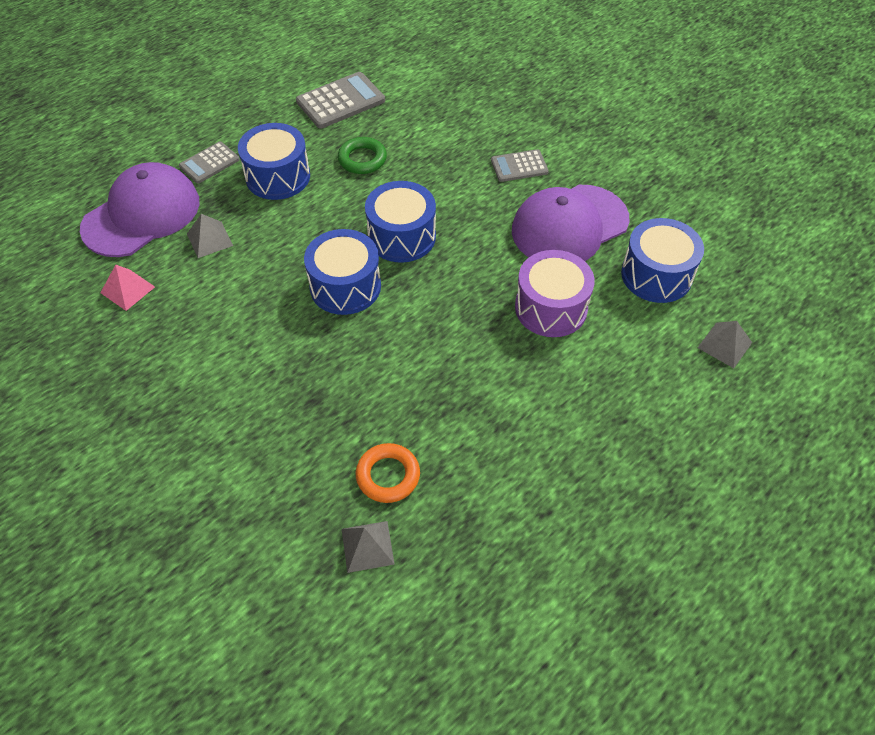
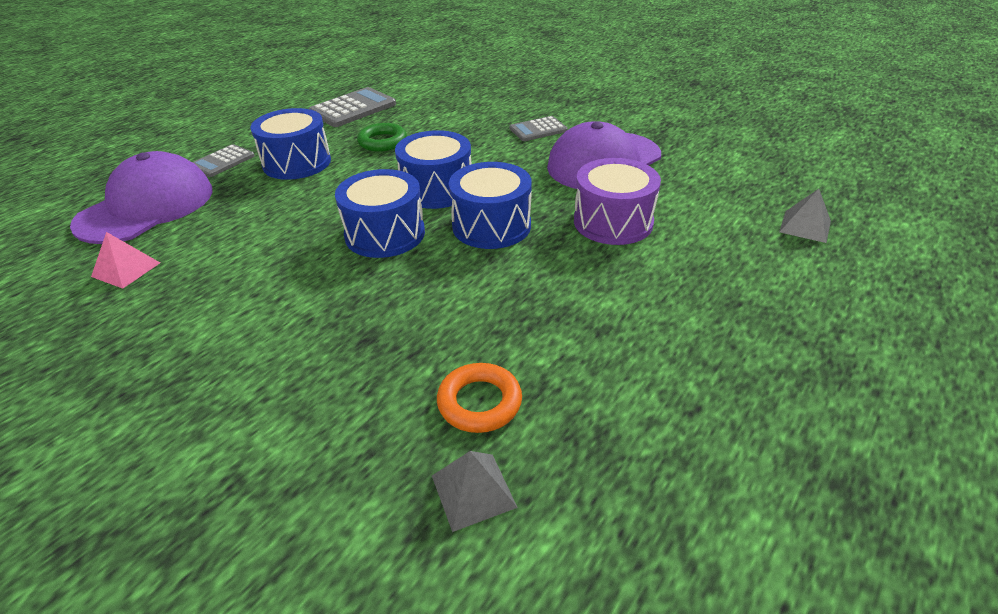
camera: 10 degrees left, 15 degrees down
grey pyramid [187,214,233,258] -> none
blue drum [621,218,704,303] -> blue drum moved to [449,162,532,249]

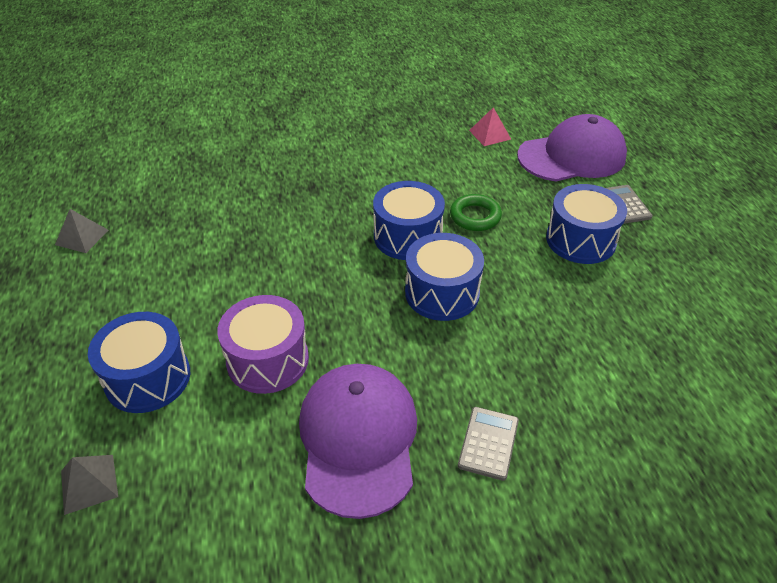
camera: 130 degrees right, 5 degrees up
purple cap [70,151,213,244] -> purple cap turned 90 degrees counterclockwise [517,114,627,181]
grey calculator [309,87,396,127] -> none
green ring [357,123,407,152] -> green ring moved to [450,194,502,231]
grey pyramid [432,451,518,532] -> grey pyramid moved to [55,209,108,253]
orange ring [437,363,522,433] -> none
blue drum [449,162,532,249] -> blue drum moved to [88,312,190,413]

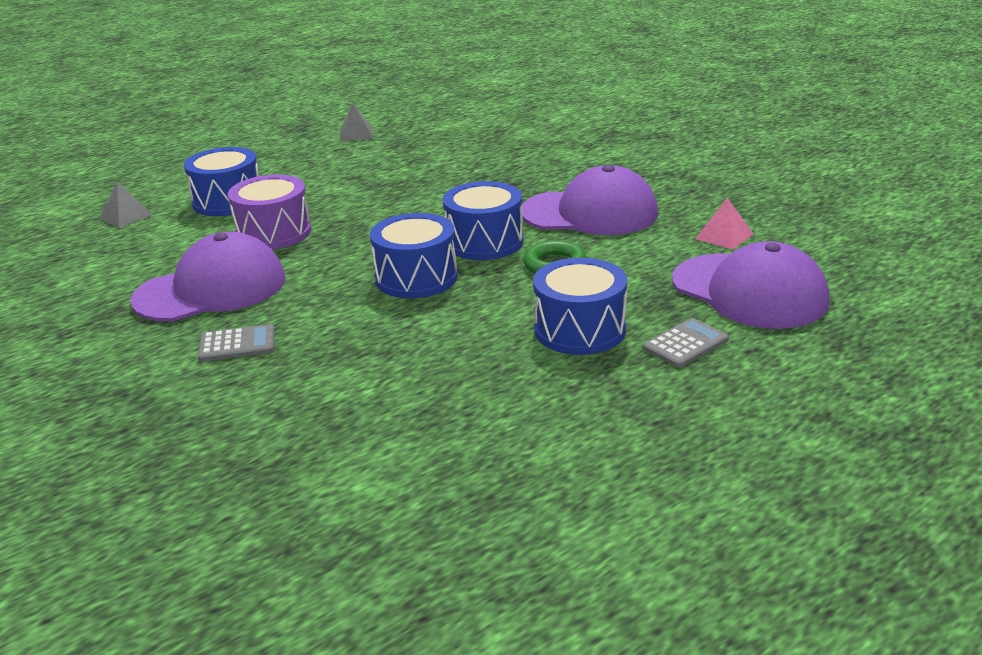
camera: 65 degrees right, 15 degrees down
none -> purple cap [522,165,658,235]

